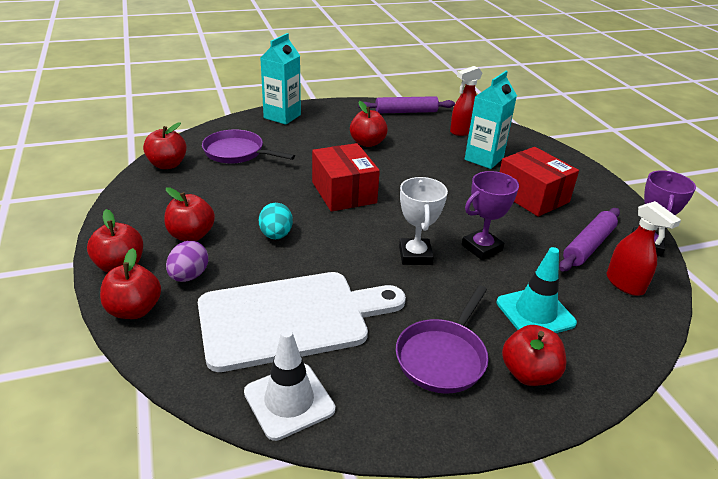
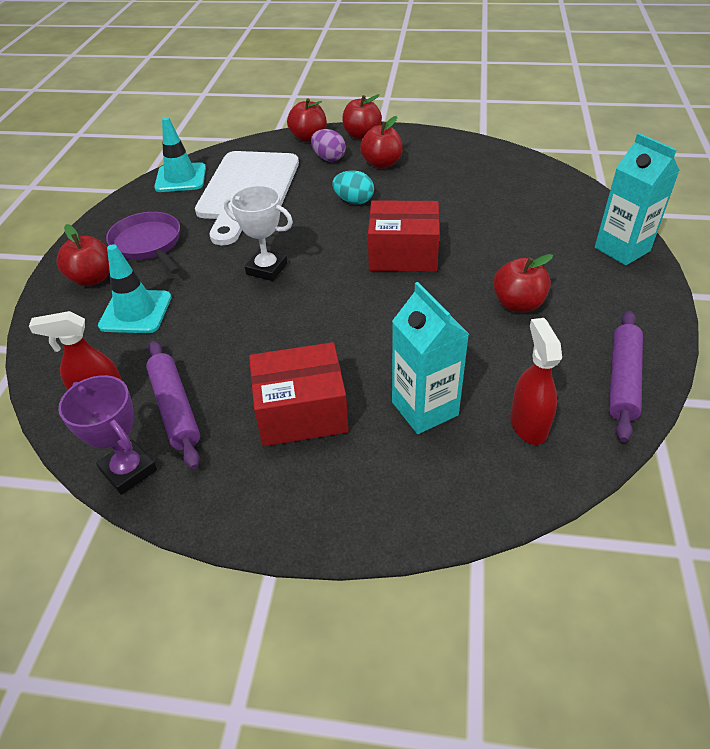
camera: 120 degrees right, 10 degrees up
red apple [143,122,187,169] -> none
purple pan [202,129,295,164] -> none
white traffic cone [244,329,335,441] -> turquoise traffic cone [154,117,206,192]
purple trophy [462,171,519,260] -> none

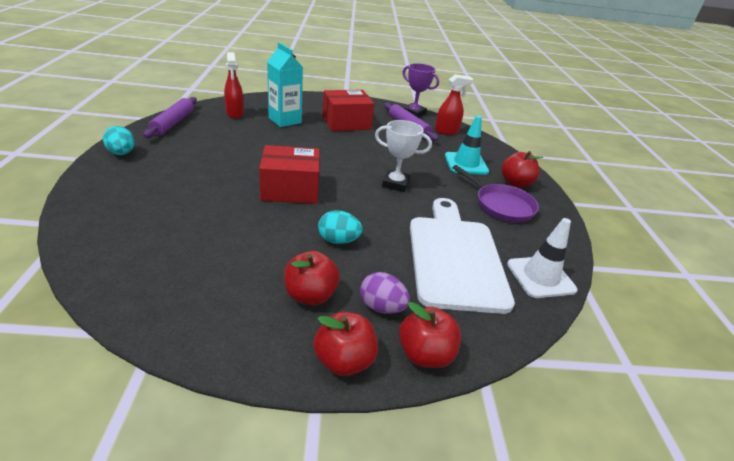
camera: 165 degrees right, 10 degrees down
turquoise traffic cone [154,117,206,192] -> white traffic cone [507,218,577,298]
red apple [493,254,553,312] -> none
turquoise carton [595,133,680,266] -> none
none -> turquoise egg [103,126,135,155]

